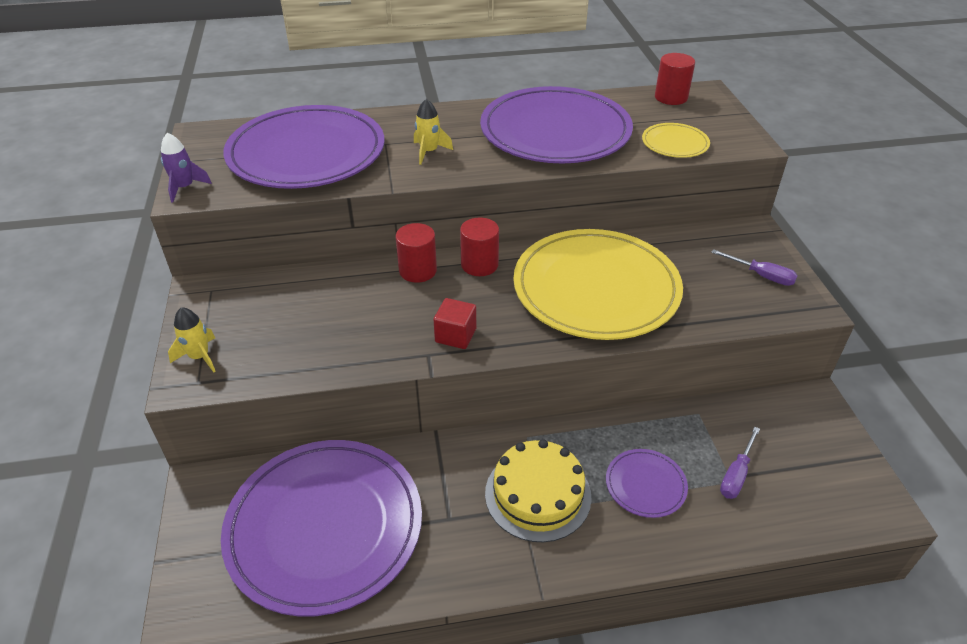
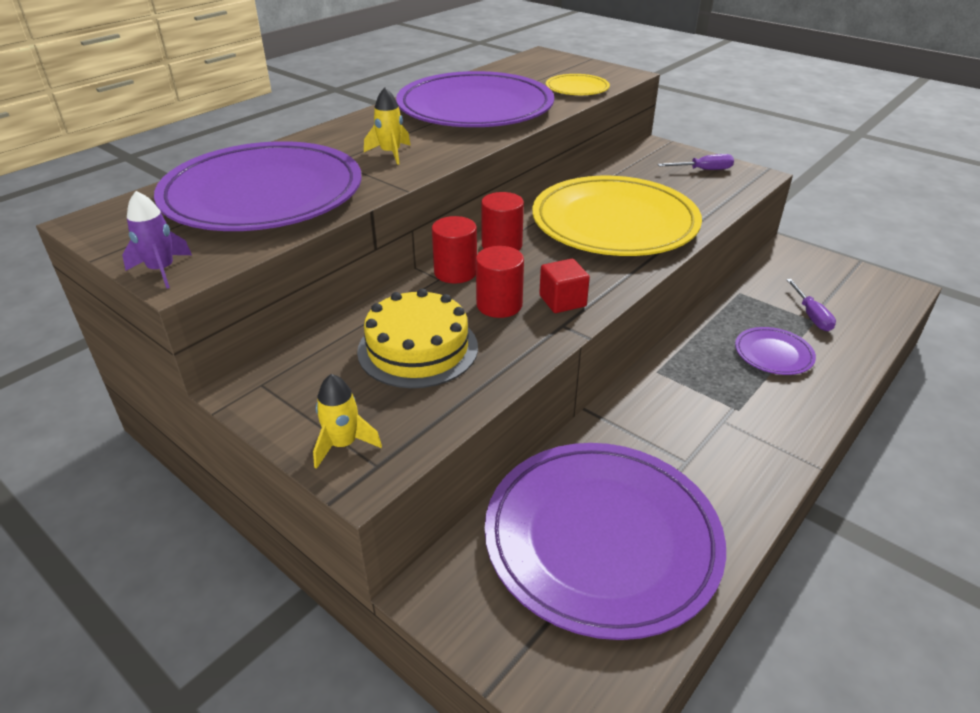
camera: 40 degrees left, 5 degrees down
yellow cake [485,439,592,542] -> yellow cake moved to [357,289,478,388]
red cylinder [655,53,695,105] -> red cylinder moved to [476,246,524,318]

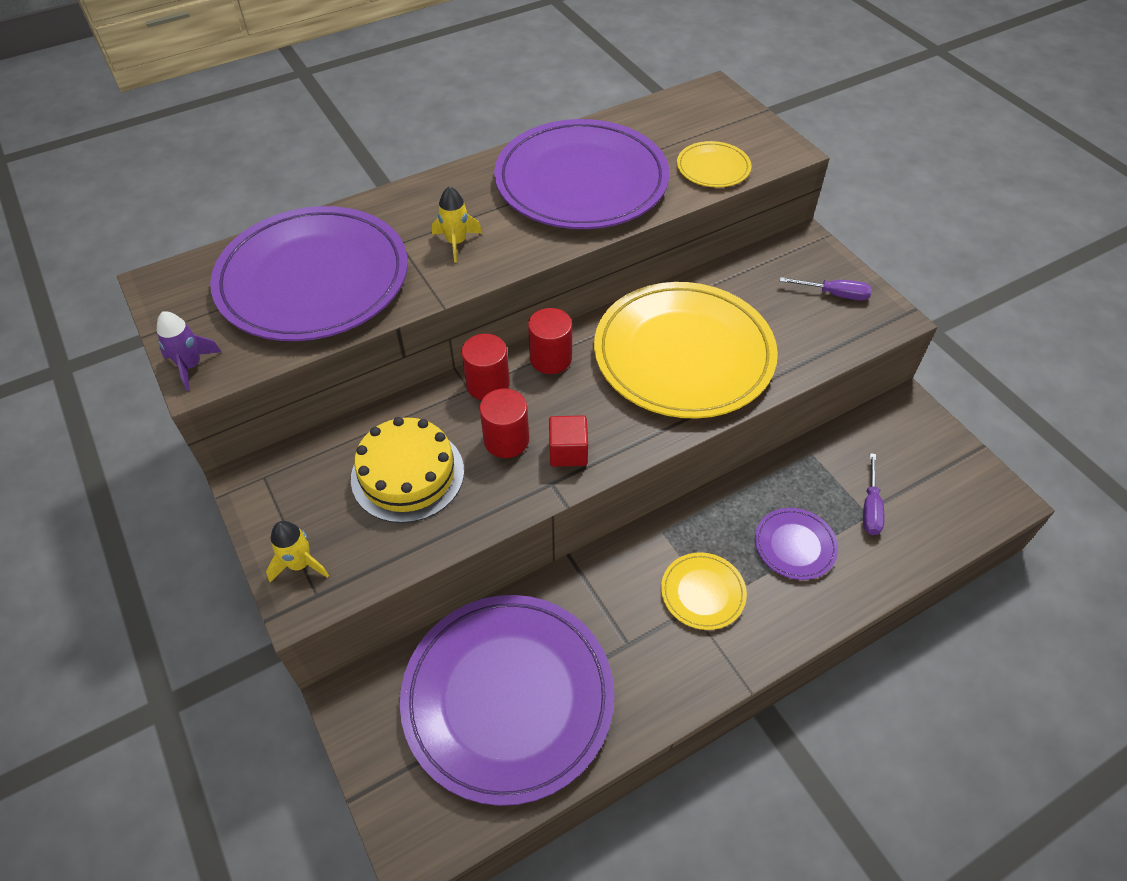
camera: 20 degrees right, 15 degrees up
none -> yellow plate [661,552,747,630]

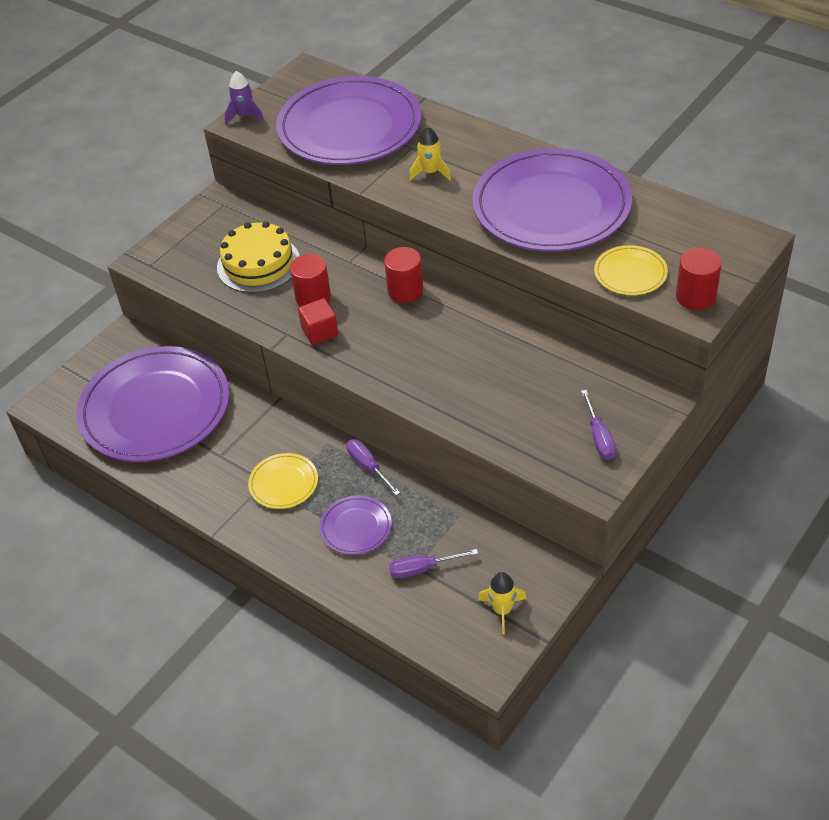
camera: 70 degrees right, 5 degrees down
yellow rocket [266,521,329,582] -> yellow rocket moved to [478,572,527,635]
red cylinder [461,334,510,400] -> red cylinder moved to [676,248,722,310]
yellow plate [594,282,778,419] -> none
none -> purple screwdriver [347,439,400,495]

